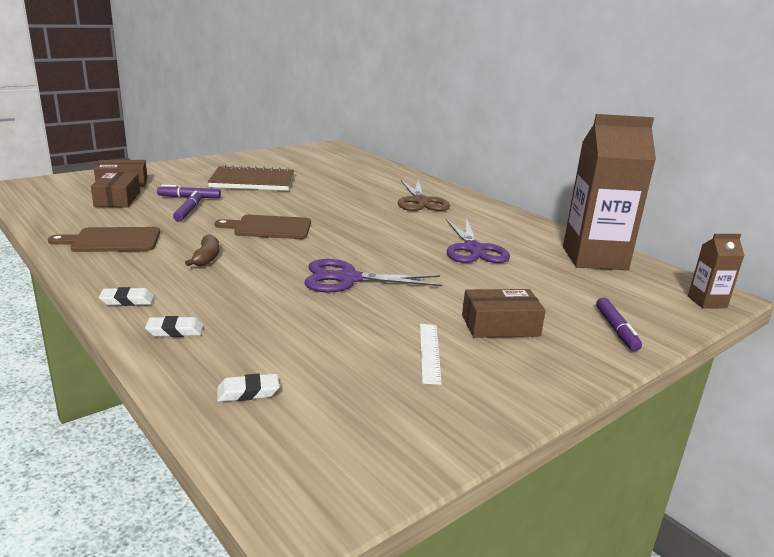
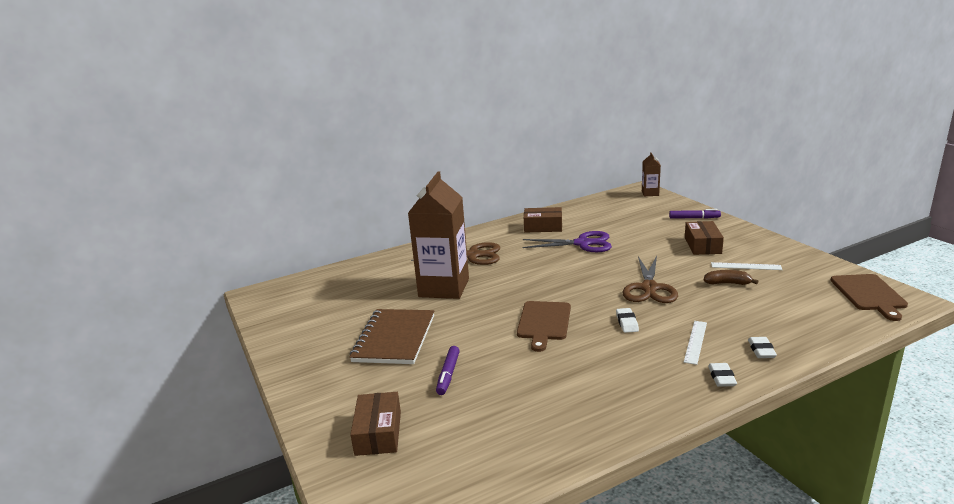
camera: 75 degrees left, 0 degrees up
brown cutting board [48,227,160,252] -> brown cutting board moved to [830,274,908,321]
brown box [91,172,140,208] -> brown box moved to [524,207,562,232]
purple marker [173,191,202,221] -> none
brown banana [185,235,219,267] -> brown banana moved to [704,270,759,285]
white eraser [217,373,279,402] -> white eraser moved to [616,308,639,333]
purple scissors [304,259,442,293] -> brown scissors [623,256,678,303]
brown carton [563,114,656,270] -> brown carton moved to [408,172,469,299]
none -> white ruler [684,321,707,365]

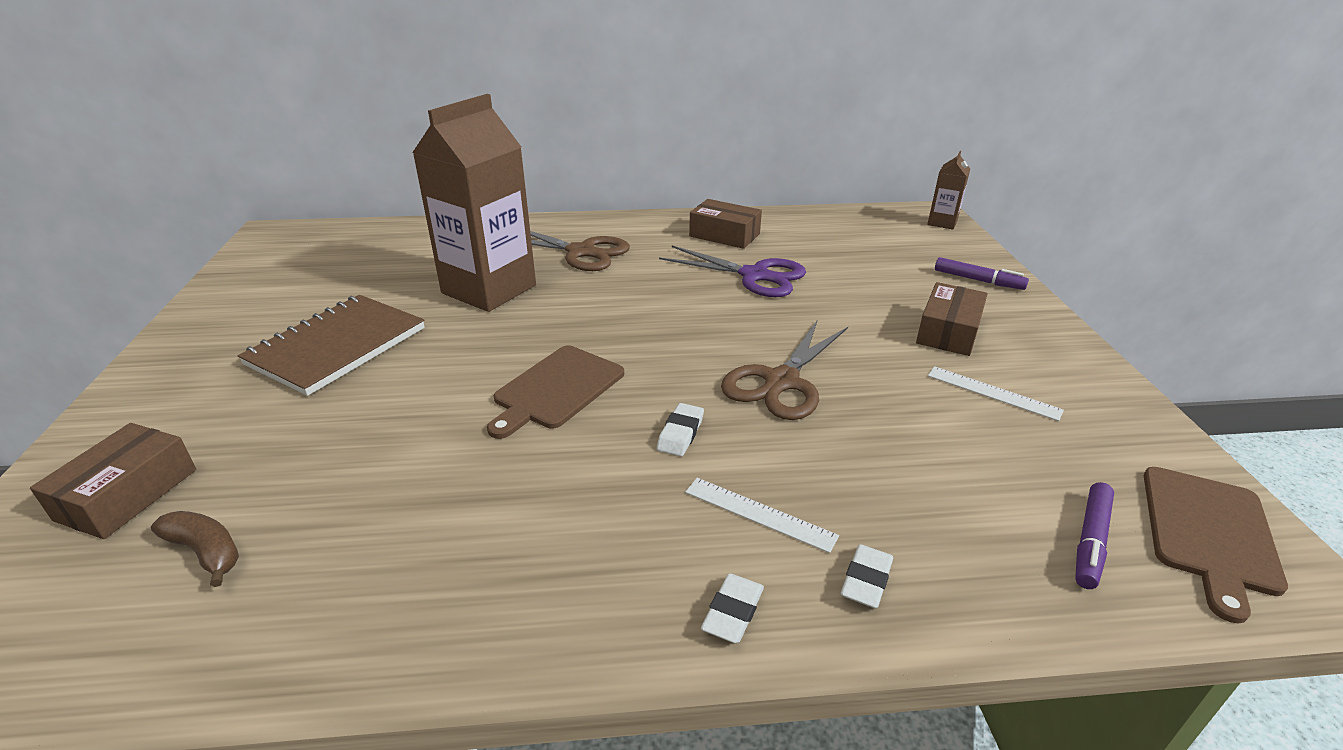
camera: 20 degrees right, 10 degrees up
purple marker [436,346,460,395] -> purple marker moved to [1075,482,1114,589]
white ruler [684,321,707,365] -> white ruler turned 75 degrees clockwise [685,478,839,553]
brown banana [704,270,759,285] -> brown banana moved to [151,511,239,587]

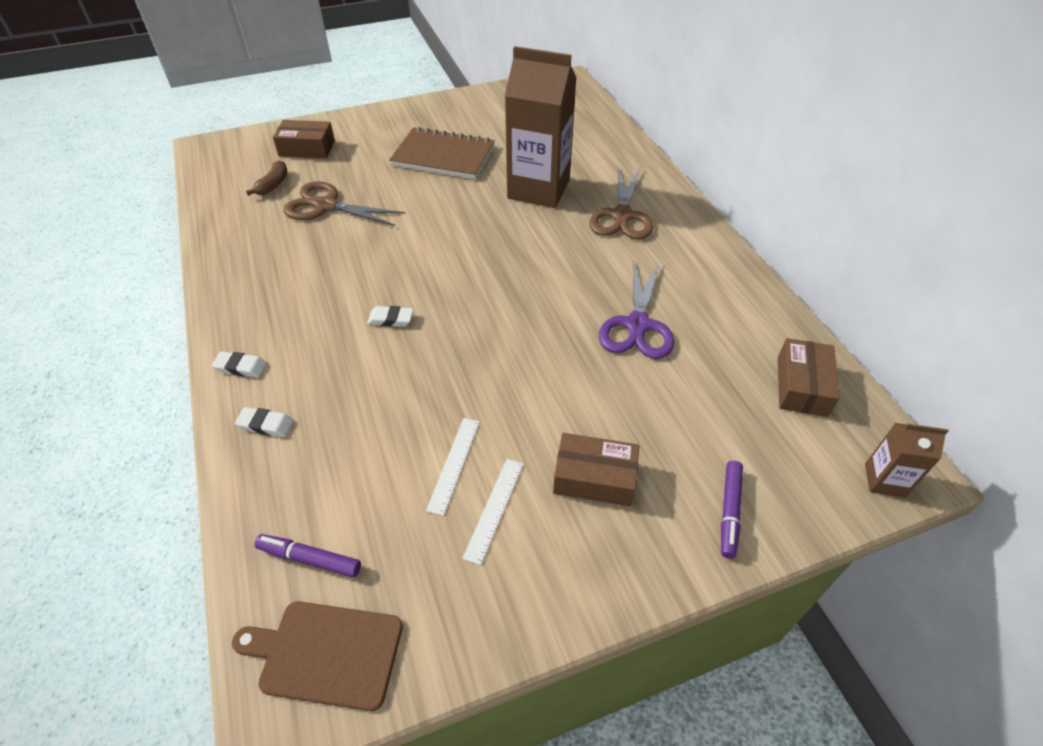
camera: 75 degrees right, 15 degrees up
brown cutting board [487,345,624,439] -> none
white ruler [685,478,839,553] -> white ruler moved to [426,418,480,516]
brown box [689,199,762,249] -> brown box moved to [778,338,840,417]
brown scissors [721,319,848,420] -> brown scissors moved to [283,181,405,226]

